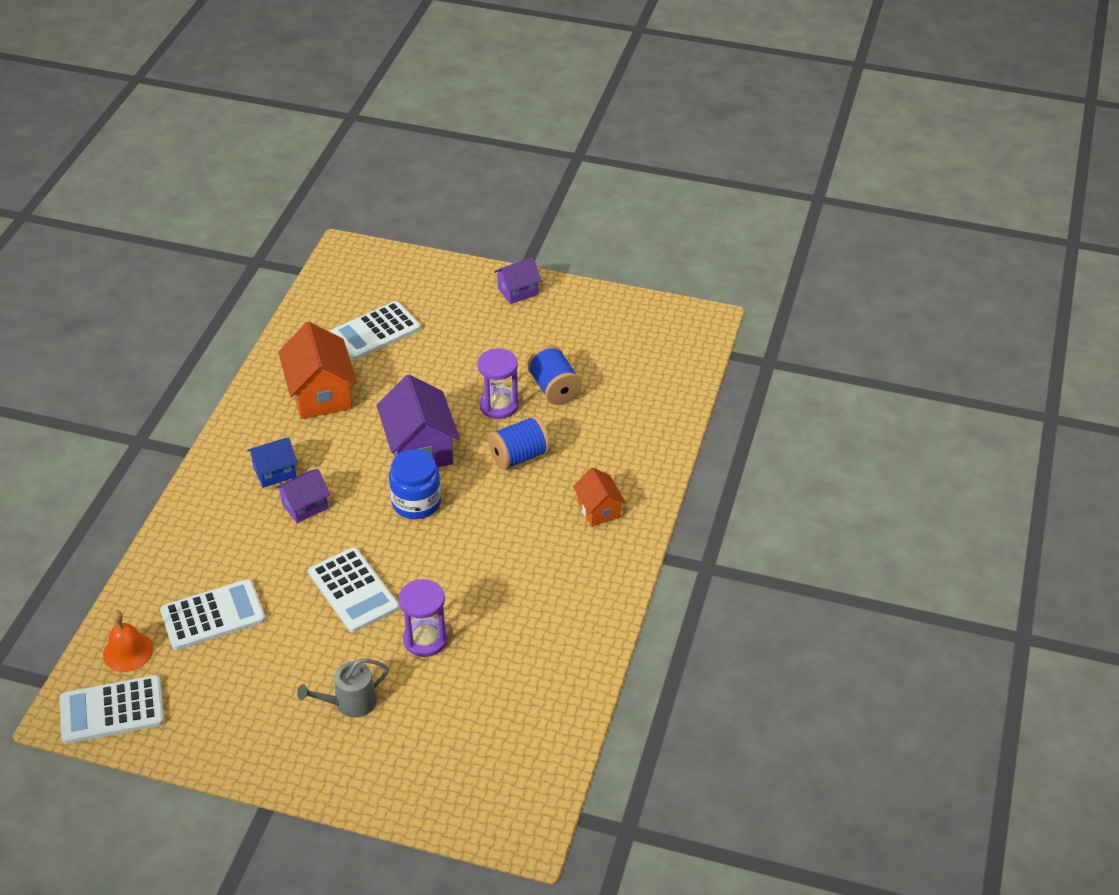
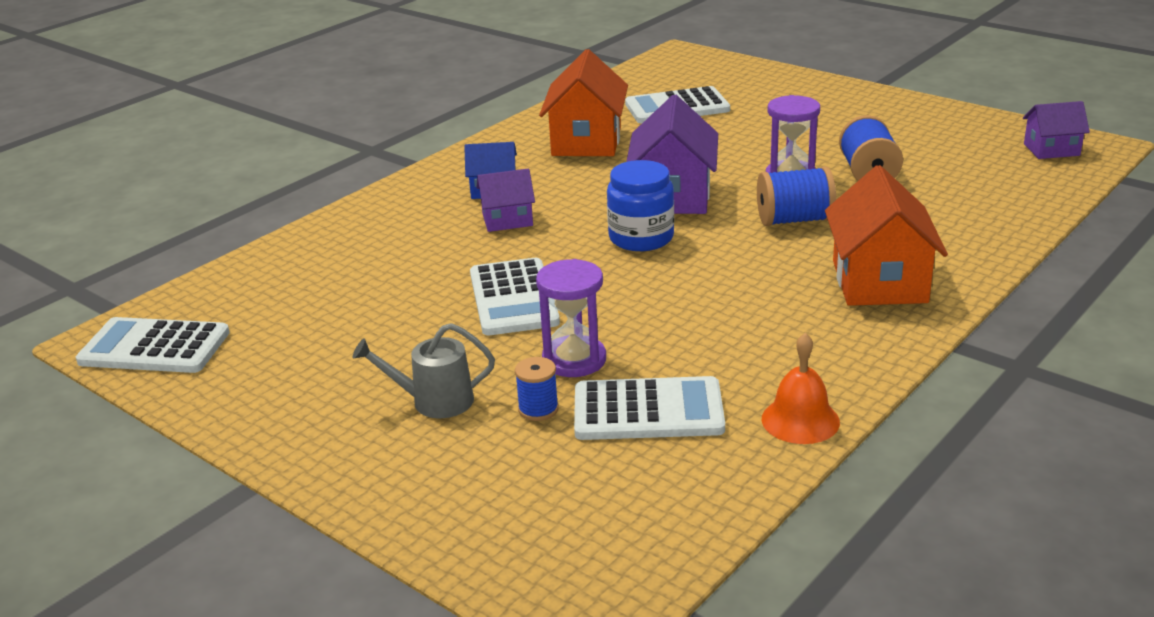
camera: 25 degrees right, 15 degrees down
orange bell [103,610,153,672] -> orange bell moved to [762,333,840,444]
white calculator [160,579,266,650] -> white calculator moved to [574,376,725,440]
purple house [494,257,542,304] -> purple house moved to [1023,101,1090,159]
orange house [573,467,626,526] -> orange house [825,165,948,306], size x1.76
none -> blue spool [515,357,559,421]

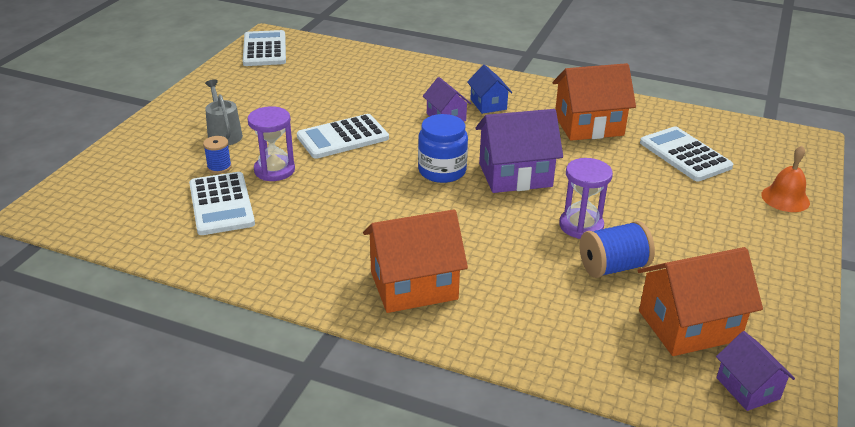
camera: 70 degrees right, 5 degrees up
blue spool [757,166,836,226] -> none
orange bell [762,333,840,444] -> orange bell moved to [761,146,810,212]
none -> orange house [637,247,763,356]

